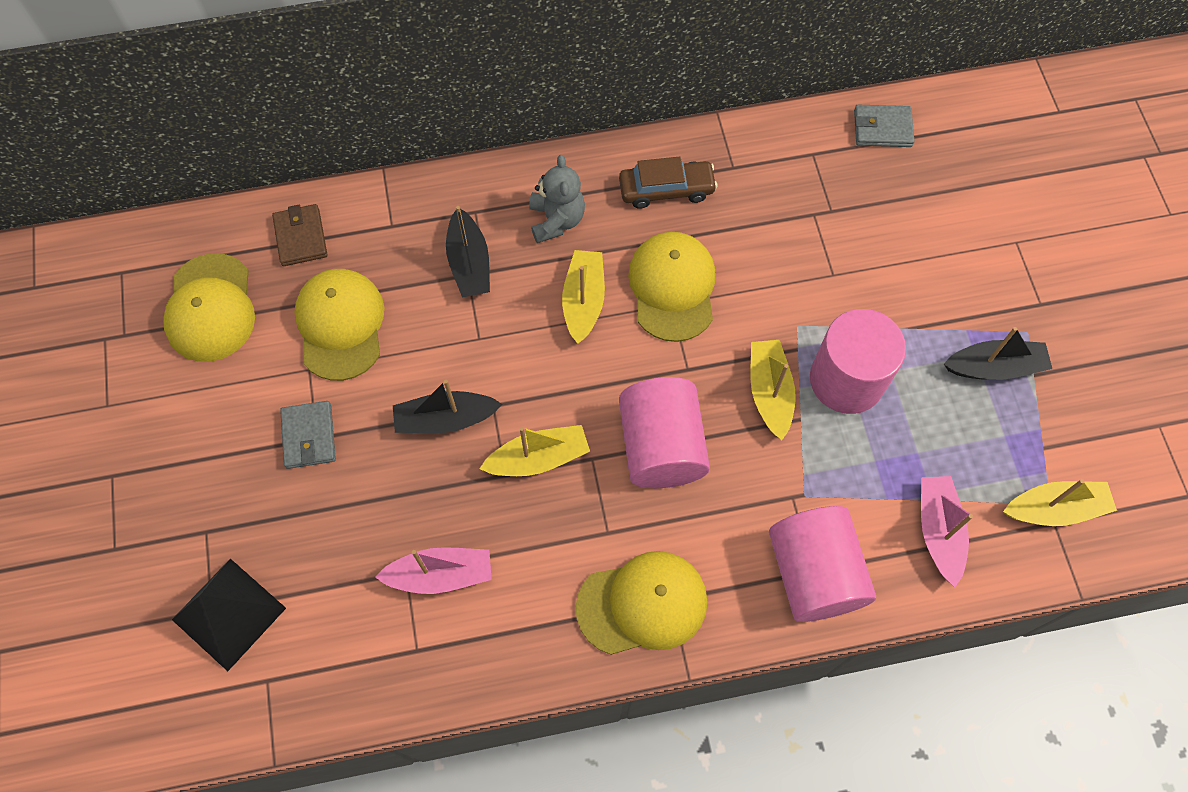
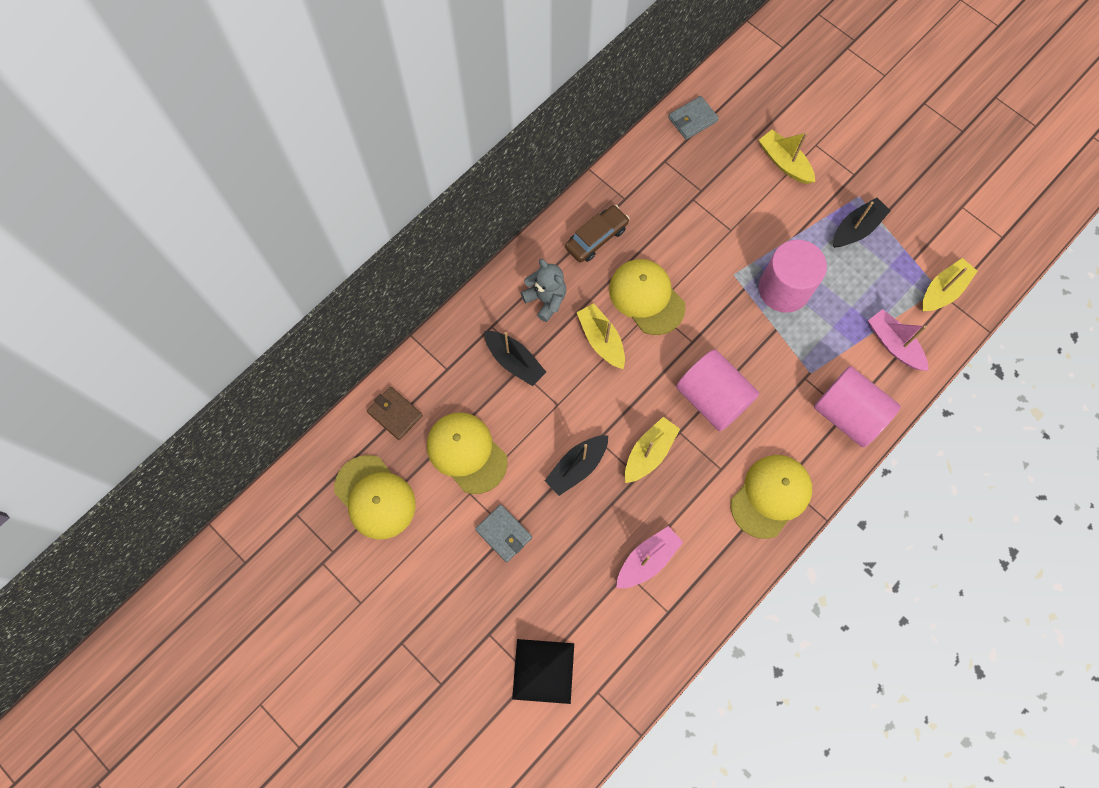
camera: 35 degrees left, 5 degrees up
yellow boat [751,340,796,440] -> yellow boat moved to [759,130,815,184]

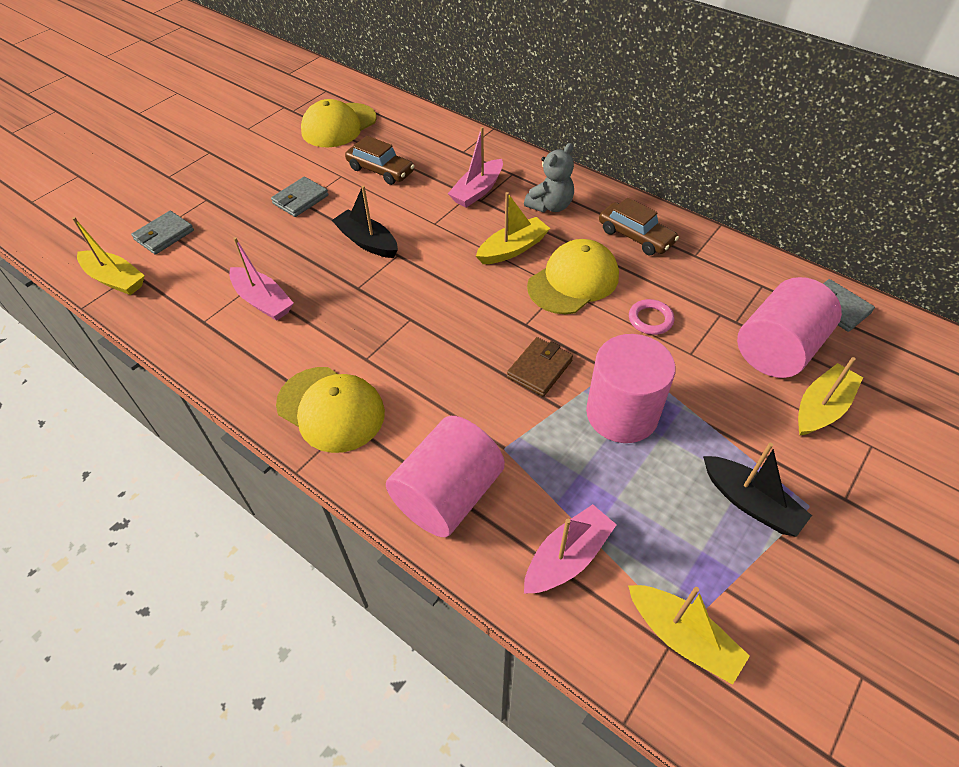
camera: 85 degrees right, 20 degrees down
brown wallet [367,387,423,440] -> brown wallet moved to [507,337,573,397]
yellow cap [427,412,508,494] -> brown car [345,136,414,185]
black boat [484,331,546,386] -> pink boat [448,127,503,208]
black pyramid [512,639,574,704] -> grey wallet [131,211,194,255]
yellow boat [625,417,680,483] -> yellow boat moved to [72,217,145,295]
pink cylinder [676,349,760,431] -> pink cylinder moved to [737,277,842,378]
none -> pink ring [629,299,674,335]

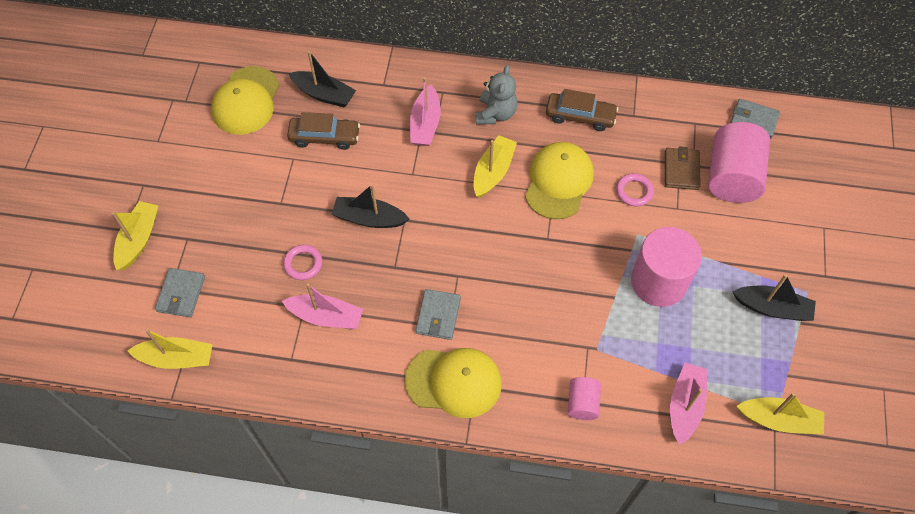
camera: 30 degrees left, 10 degrees up
grey wallet [271,177,328,217] -> grey wallet moved to [416,289,461,340]
pink cylinder [386,416,505,537] -> pink cylinder [568,377,601,420], size x0.51
brown wallet [507,337,573,397] -> brown wallet moved to [665,146,701,190]
yellow boat [798,357,863,436] -> yellow boat moved to [112,201,158,270]
none -> pink ring [283,245,322,280]
none -> black boat [288,51,356,107]

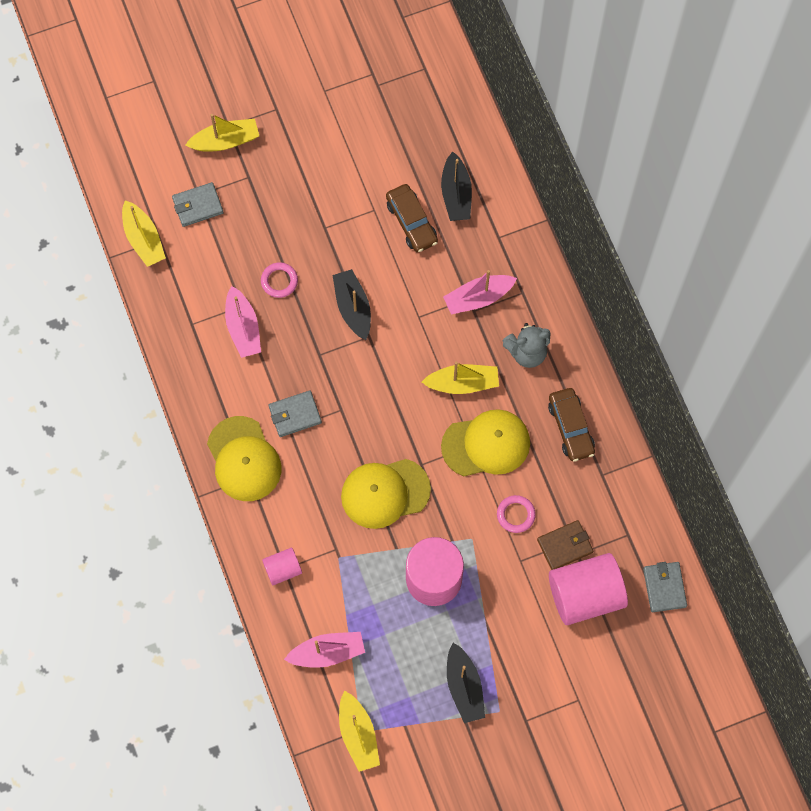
camera: 60 degrees right, 10 degrees up
yellow cap [211,66,279,135] -> yellow cap moved to [341,459,431,529]

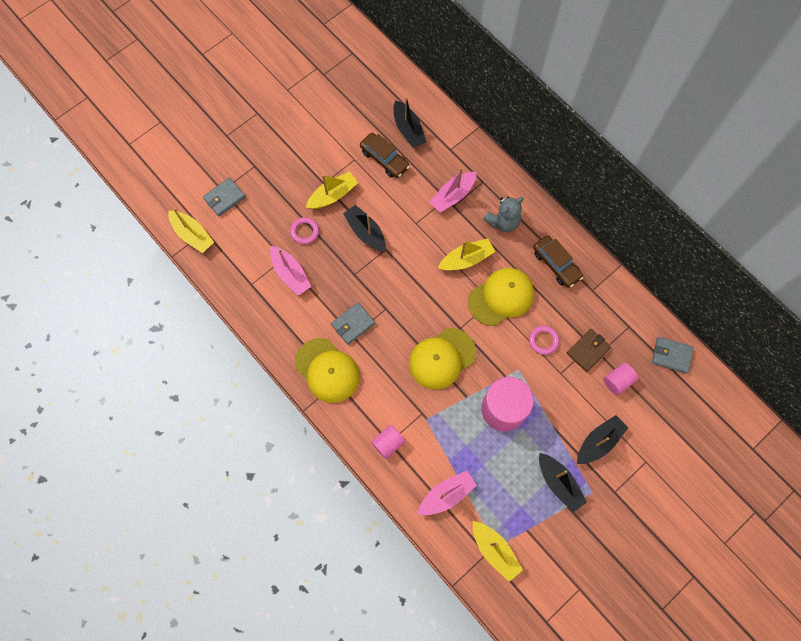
camera: 20 degrees left, 0 degrees up
yellow boat [185,114,259,151] -> yellow boat moved to [306,171,358,209]
pink cylinder [549,553,628,625] -> pink cylinder [604,363,638,395], size x0.51
grey wallet [643,562,687,612] -> grey wallet turned 45 degrees counterclockwise [652,337,693,373]
none -> black boat [577,415,628,464]

